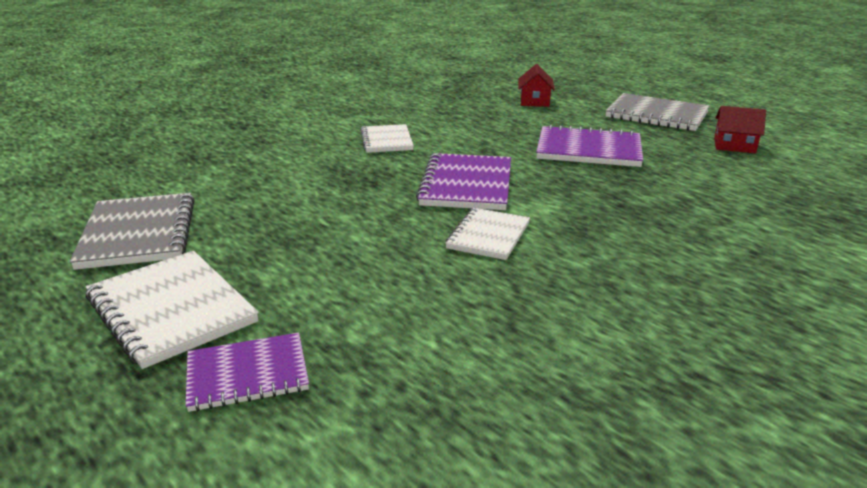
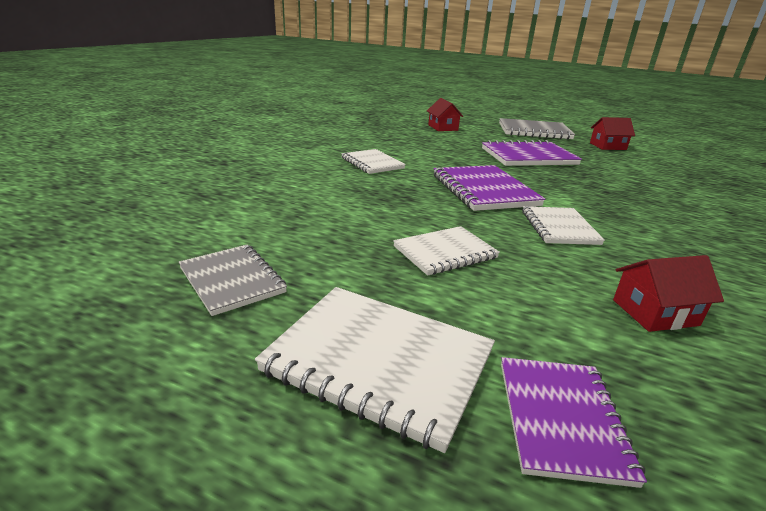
camera: 25 degrees left, 0 degrees up
grey notebook [70,193,195,270] -> grey notebook [179,244,287,316], size x0.64
purple notebook [185,333,309,412] -> purple notebook turned 45 degrees counterclockwise [501,357,647,488]
none -> white notebook [393,226,500,276]
none -> red house [613,255,724,332]

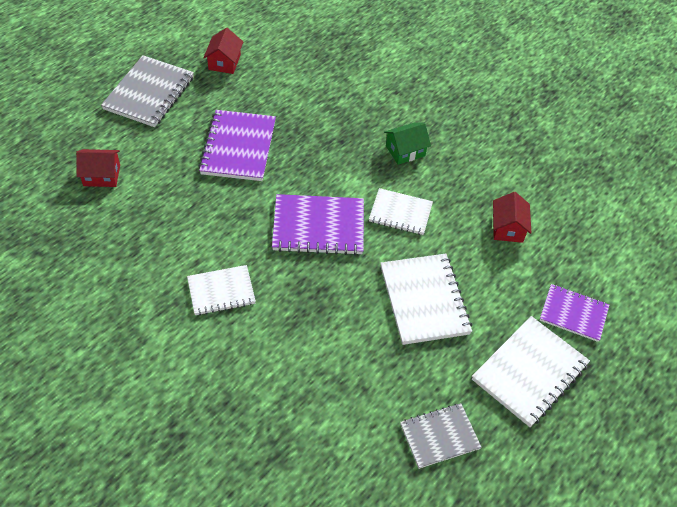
camera: 75 degrees left, 25 degrees up
white notebook [393,226,500,276] -> white notebook [380,254,472,345], size x1.55
none -> green house [384,122,431,165]

